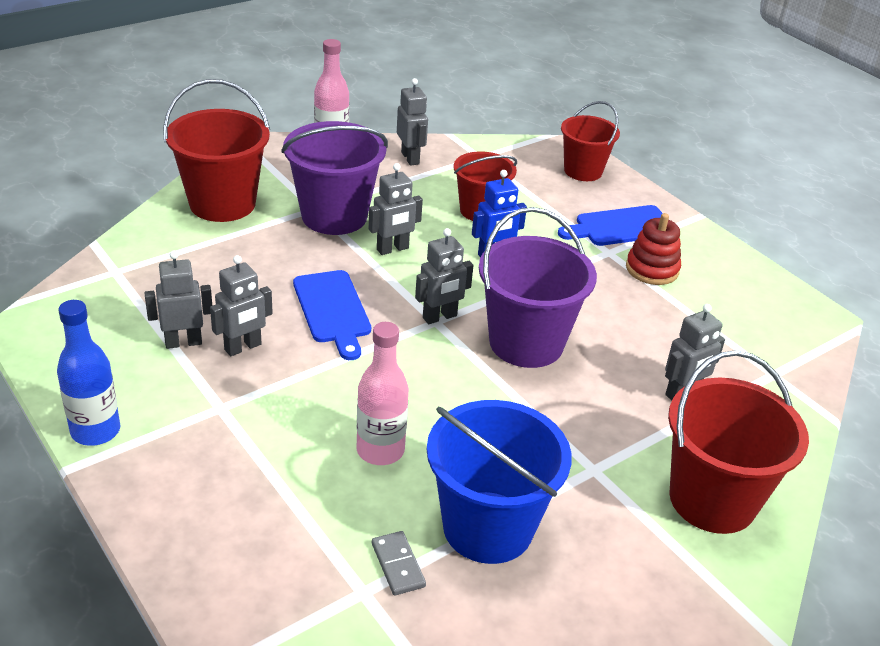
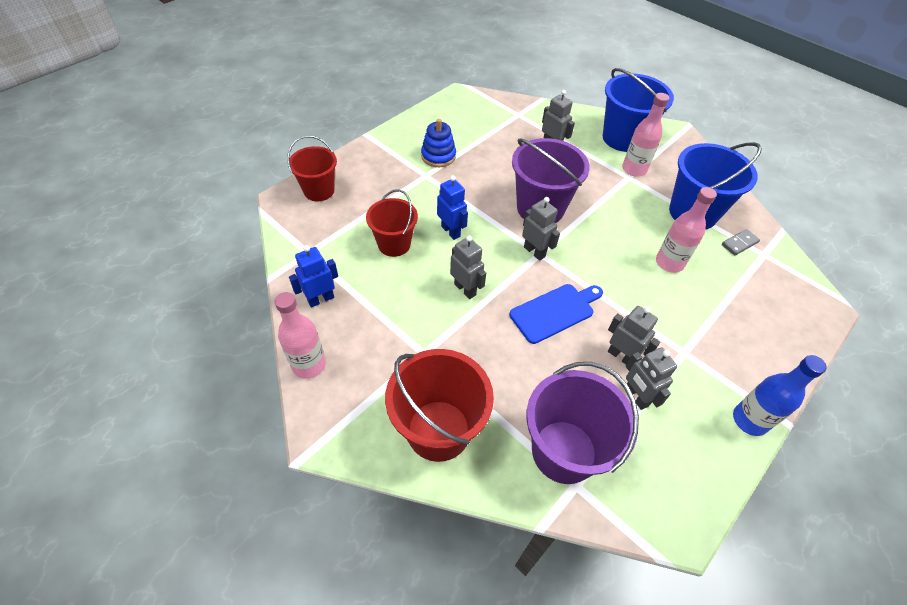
camera: 100 degrees left, 15 degrees up
purple bucket [281,121,388,235] -> purple bucket moved to [526,362,639,484]
grey robot [397,78,428,166] -> blue robot [289,245,338,308]
blue cutting board [558,205,663,246] -> none
red stacking toy [626,213,681,285] -> blue stacking toy [421,119,456,167]
red bucket [668,350,809,534] -> blue bucket [603,68,674,152]
none -> pink bottle [622,93,669,176]

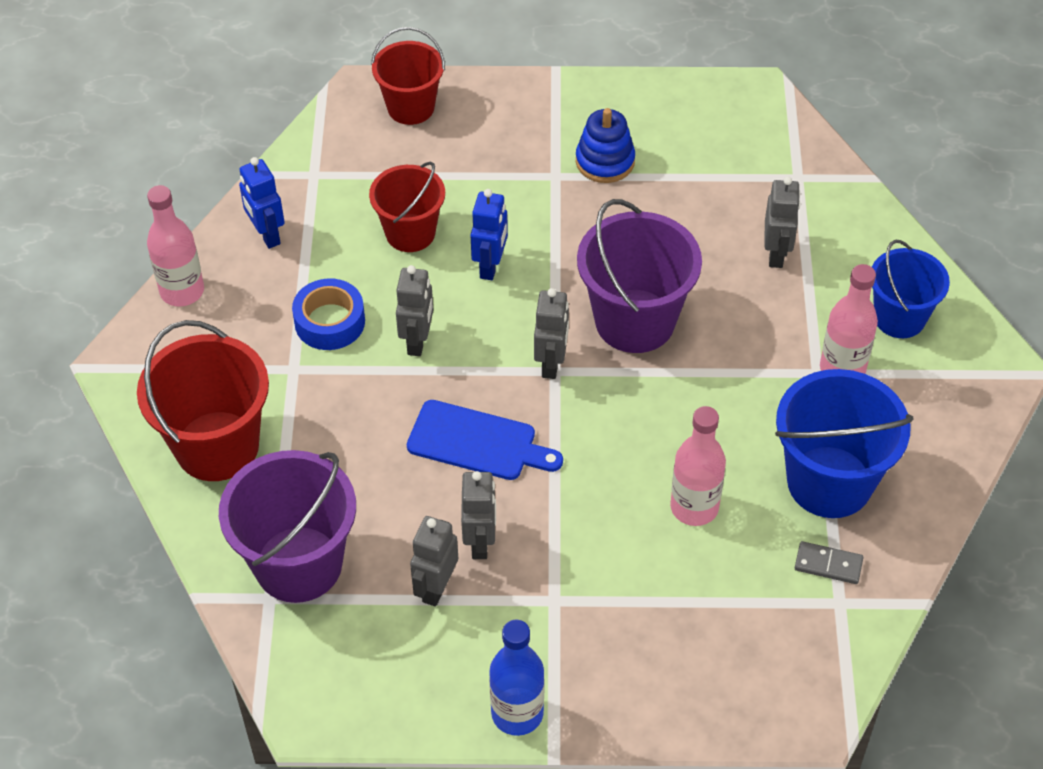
camera: 50 degrees right, 0 degrees up
blue robot [289,245,338,308] -> blue robot turned 135 degrees counterclockwise [239,157,285,249]
blue bucket [603,68,674,152] -> blue bucket [872,240,950,338], size x0.64
none -> blue tape [292,279,365,350]

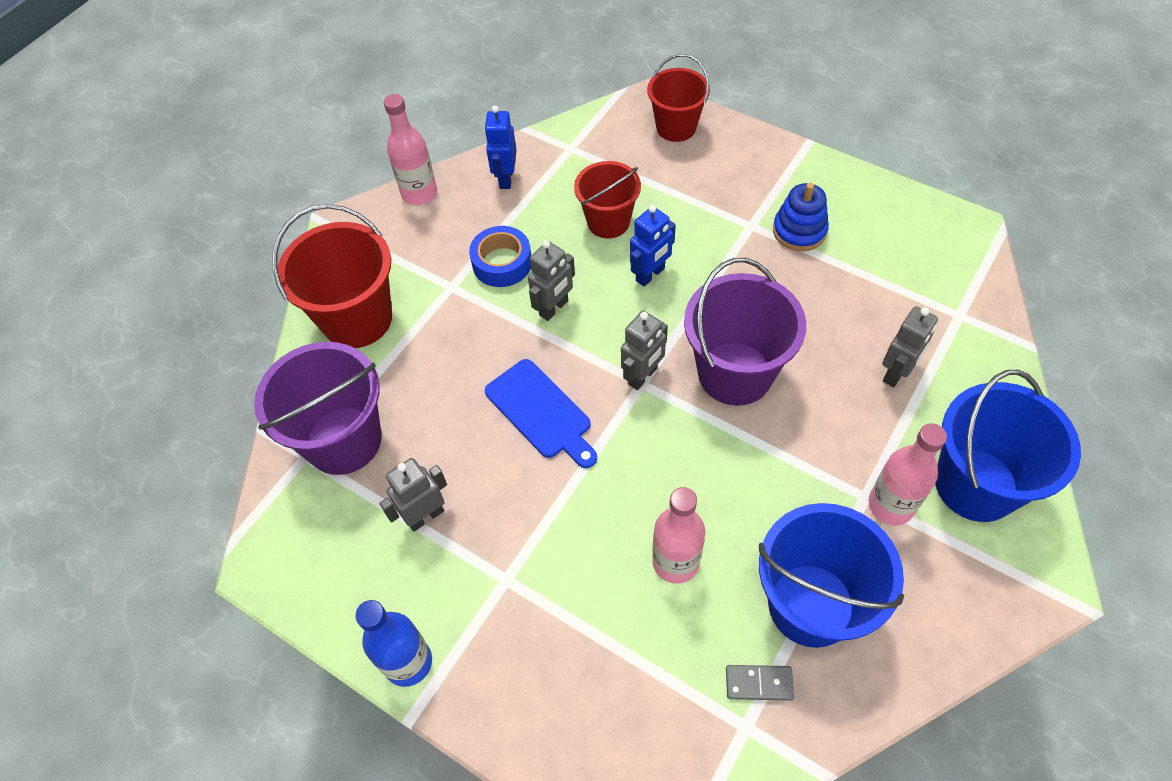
camera: 35 degrees right, 5 degrees up
grey robot [461,471,496,559] -> none
grey domino [795,541,863,584] -> grey domino turned 45 degrees counterclockwise [726,665,794,701]
blue bucket [872,240,950,338] -> blue bucket [935,370,1081,522], size x1.56

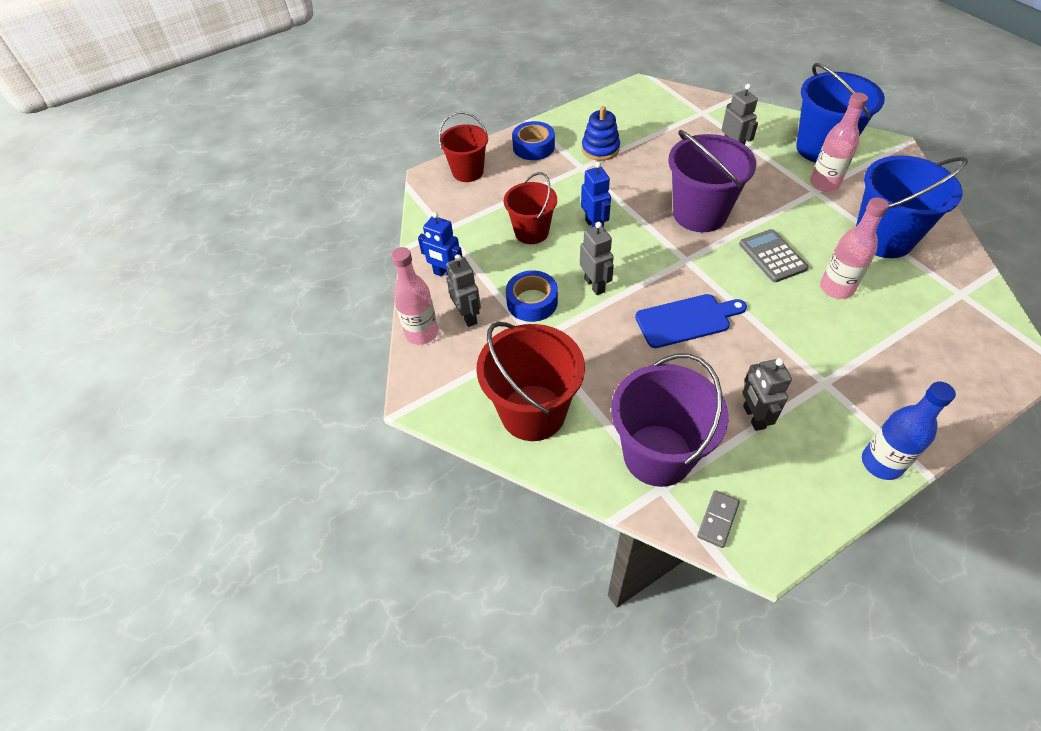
camera: 65 degrees left, 5 degrees down
grey robot [621,311,668,390] -> grey robot moved to [446,254,481,327]
grey domino [726,665,794,701] -> grey domino moved to [697,490,740,548]
none -> blue tape [512,121,555,160]
none -> grey calculator [739,229,809,282]

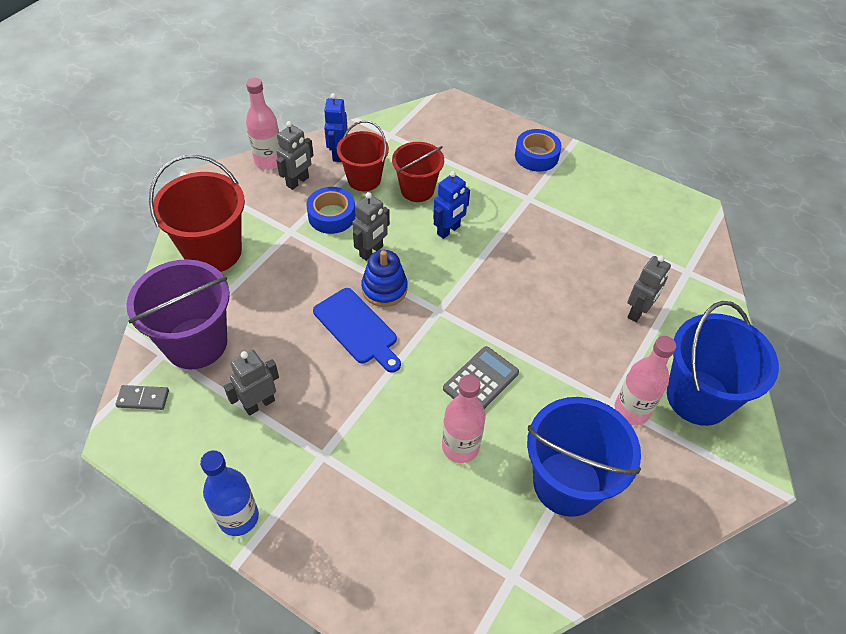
camera: 60 degrees right, 0 degrees up
red bucket [439,112,488,182] -> red bucket moved to [337,121,389,191]
blue stacking toy [582,106,620,161] -> blue stacking toy moved to [361,250,408,307]
purple bucket [668,130,757,232] -> none

